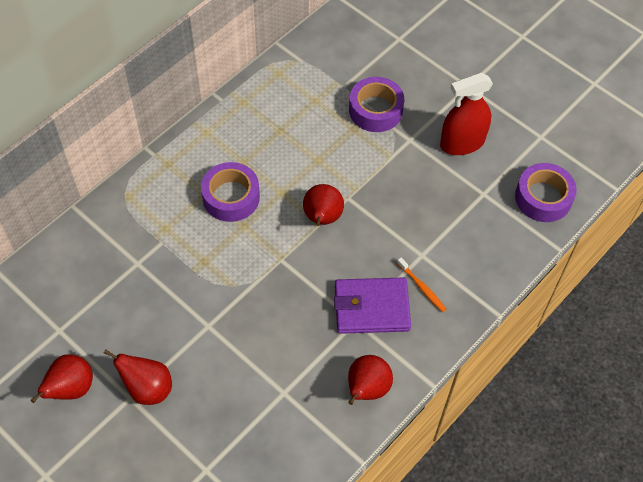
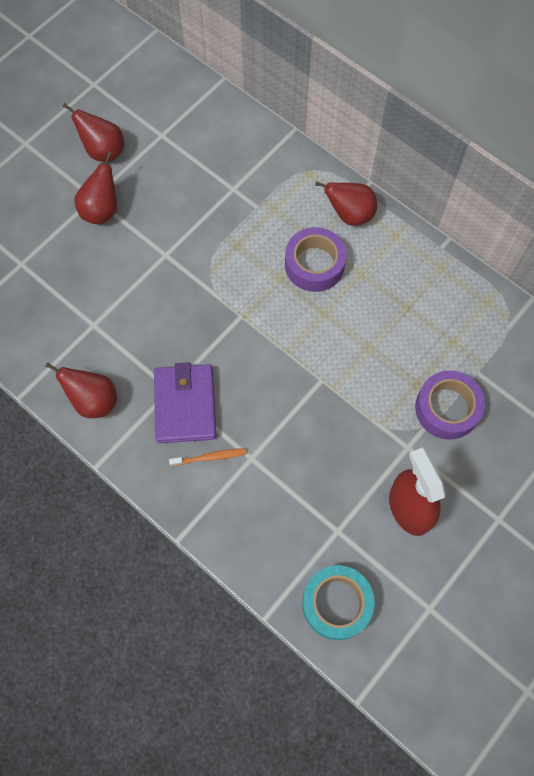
camera: 90 degrees right, 10 degrees up
red pear [303,184,344,226] -> red pear moved to [315,181,377,226]
orange toothbrush [397,258,446,312] -> orange toothbrush turned 150 degrees counterclockwise [169,448,246,466]
purple tape [515,163,577,222] -> turquoise tape [302,565,375,640]

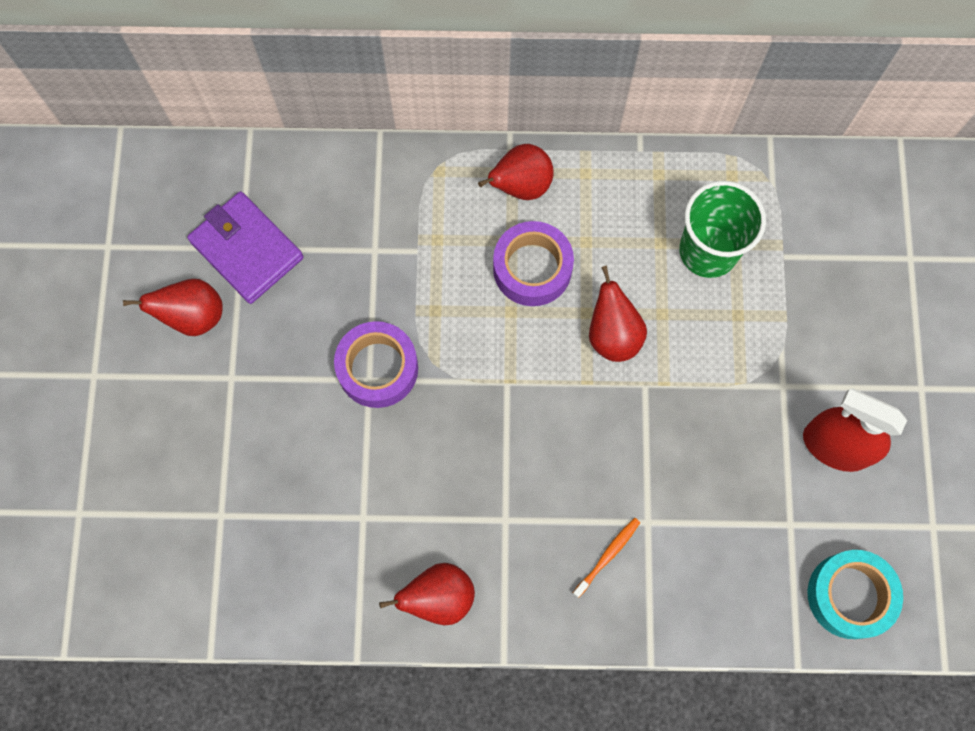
camera: 40 degrees left, 5 degrees up
red pear [74,152,117,224] -> red pear moved to [589,266,647,362]
purple wallet [154,362,216,443] -> purple wallet moved to [187,191,304,304]
purple tape [415,371,485,439] -> purple tape moved to [334,321,418,408]
none -> green cup [679,181,766,278]

